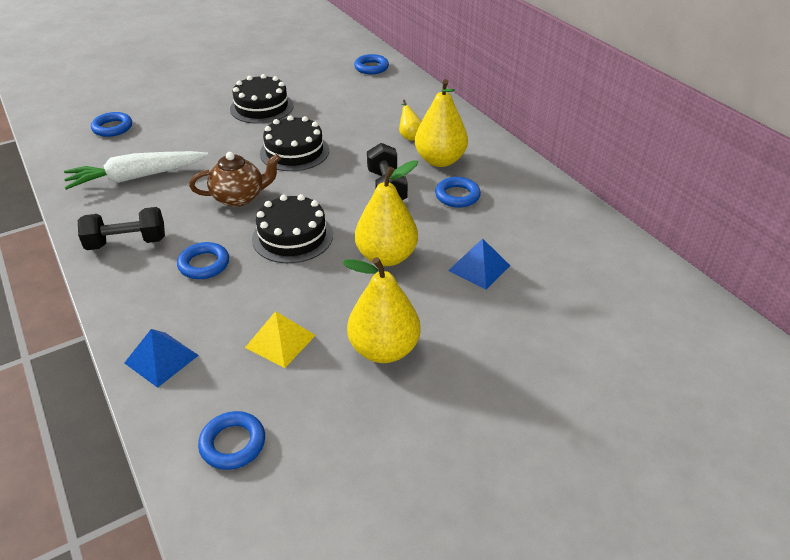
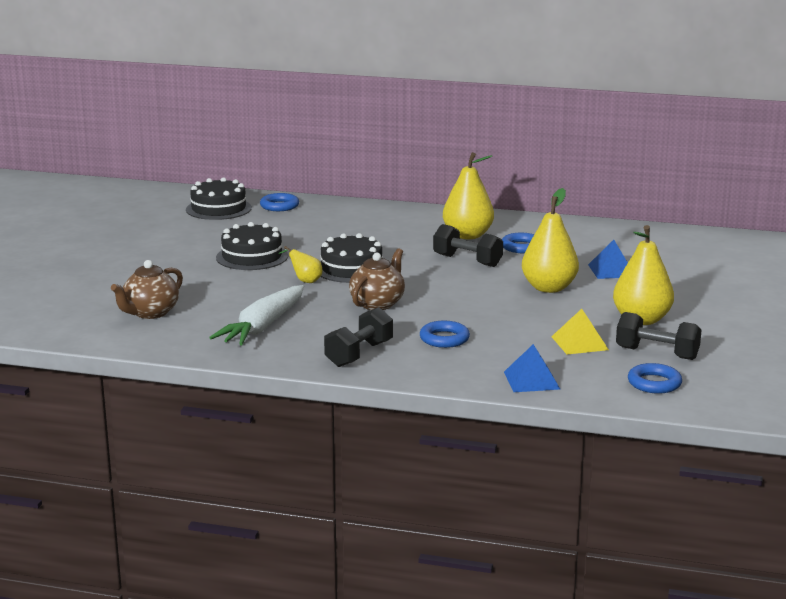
camera: 45 degrees left, 20 degrees down
blue ring [91,112,132,137] -> brown teapot [111,260,183,319]
black cake [252,194,333,263] -> black cake moved to [186,177,252,220]
yellow pear [399,100,422,141] -> yellow pear moved to [279,246,322,283]
none -> black dumbbell [616,312,702,360]

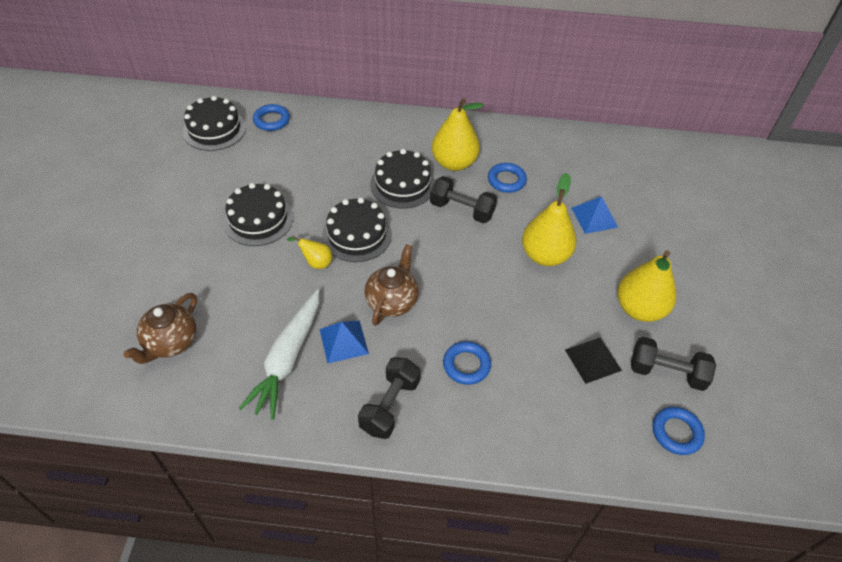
camera: 10 degrees left, 30 degrees up
blue pyramid [504,344,560,392] -> blue pyramid moved to [320,320,369,363]
yellow pyramid [551,309,609,355] -> black pyramid [565,337,622,384]
none -> black cake [370,149,435,208]

